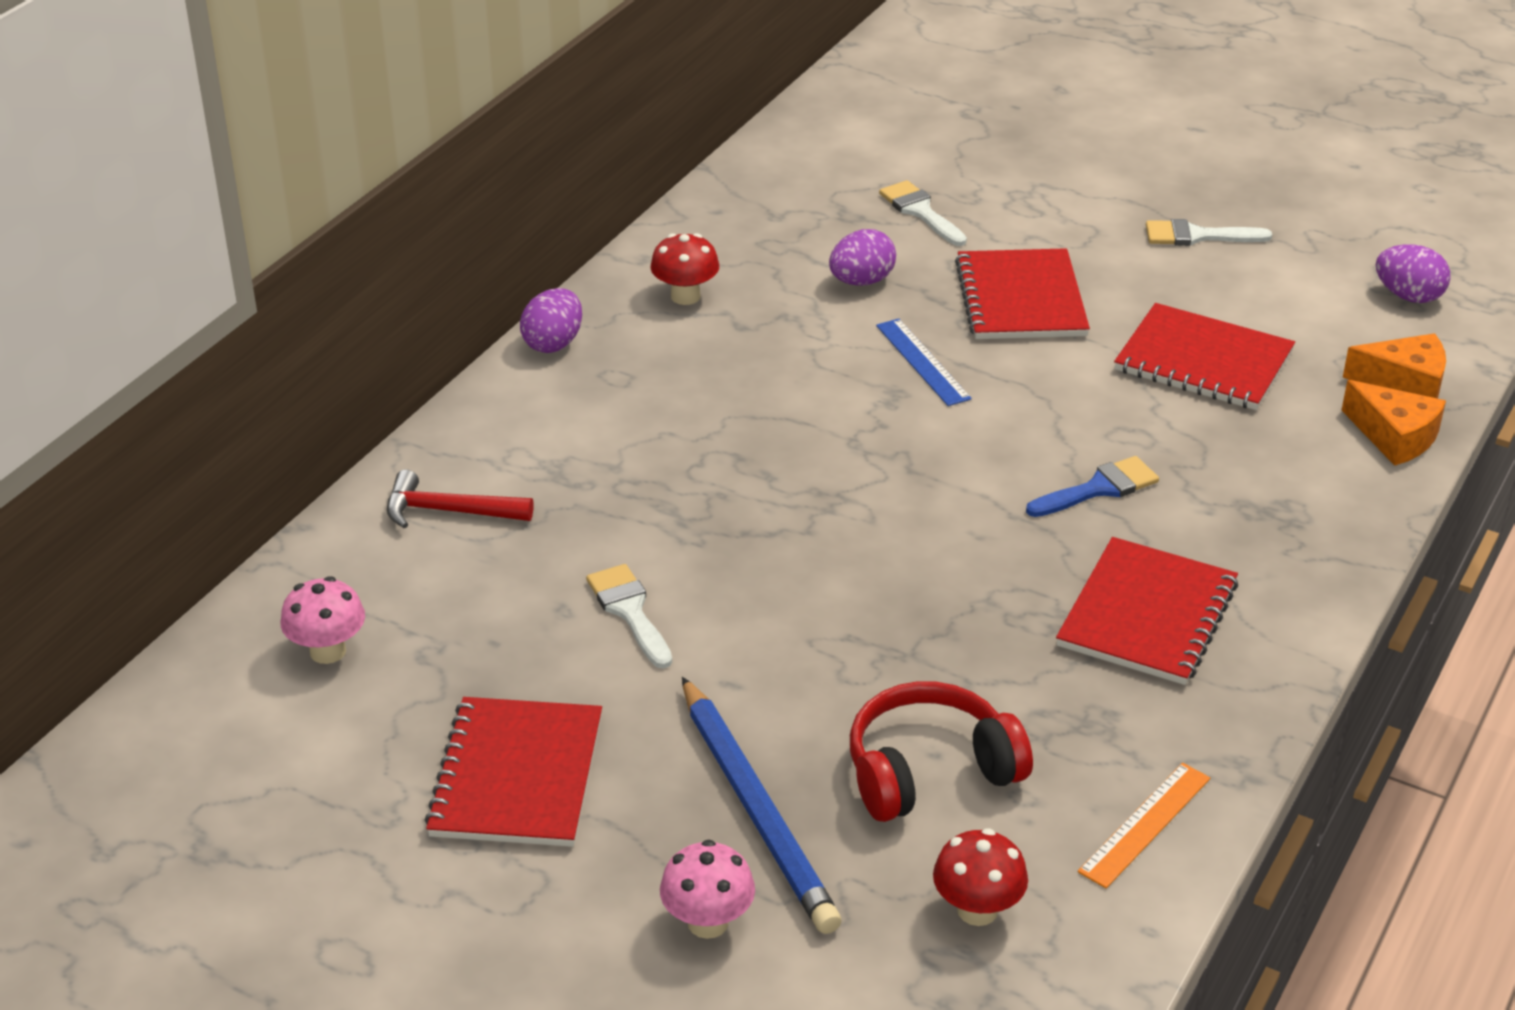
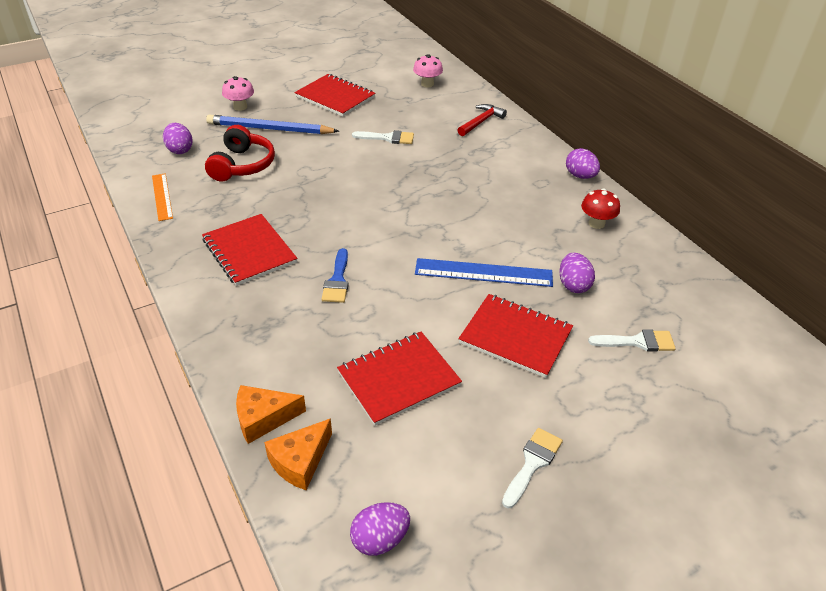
camera: 120 degrees right, 5 degrees up
blue ruler [876,319,972,406] -> blue ruler [415,258,553,287], size x1.57
red mushroom [933,828,1028,926] -> purple egg [163,123,193,154]

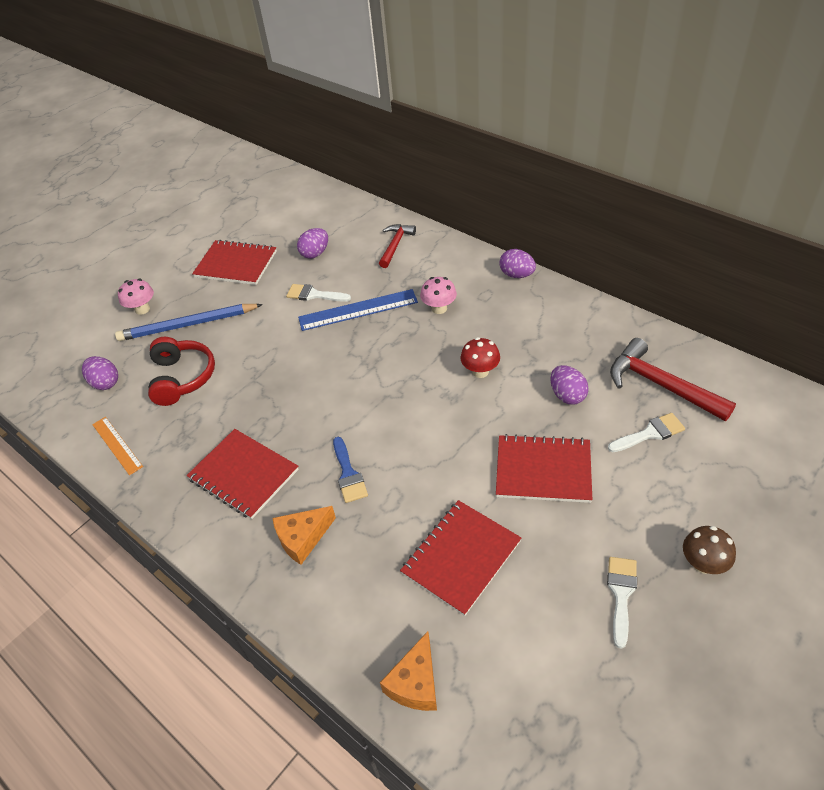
camera: 15 degrees left, 5 degrees up
orange cheese [236,385,306,444] -> orange cheese moved to [272,506,336,565]
purple egg [350,502,410,556] -> purple egg moved to [297,228,328,259]
white brush [352,130,414,144] -> white brush turned 150 degrees counterclockwise [286,284,351,302]
pink mushroom [413,55,443,87] -> pink mushroom moved to [420,277,457,314]
blue ruler [415,258,553,287] -> blue ruler moved to [298,289,418,331]
red mushroom [581,188,620,229] -> red mushroom moved to [460,337,500,378]
none -> red hammer [610,338,736,421]
none -> brown mushroom [683,526,736,574]

